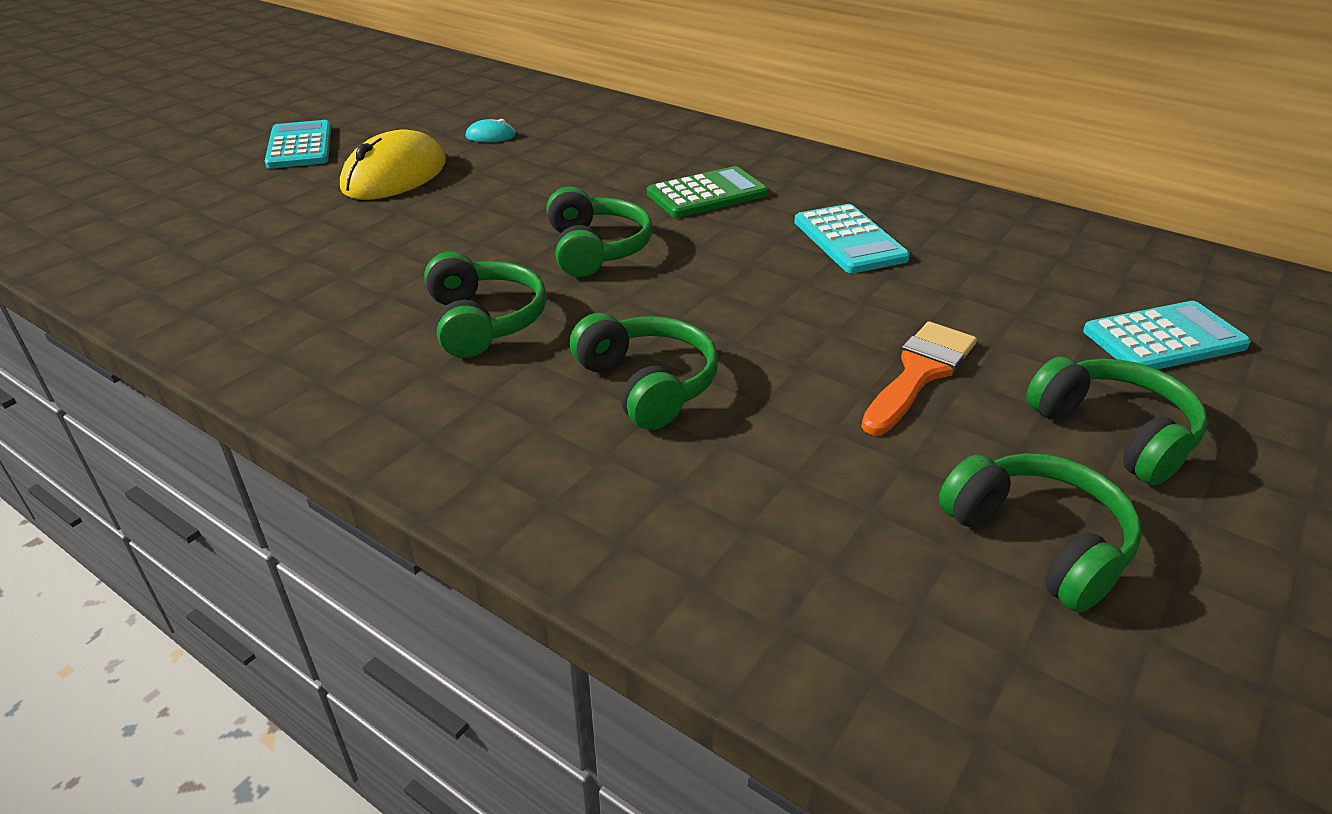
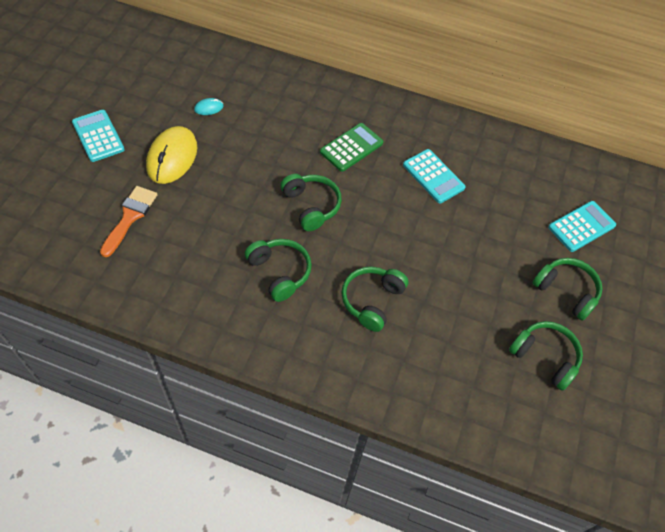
camera: 20 degrees left, 20 degrees up
green headphones [570,313,718,430] -> green headphones turned 105 degrees counterclockwise [341,267,408,332]
orange brush [861,321,977,435] -> orange brush moved to [100,186,158,257]

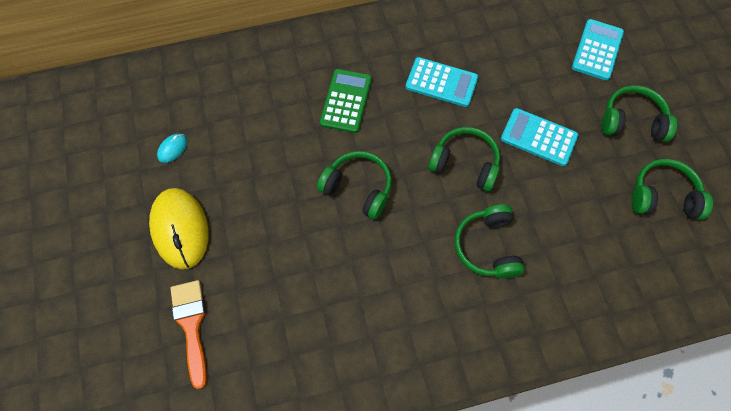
camera: 30 degrees left, 10 degrees up
turquoise calculator [72,110,125,162] -> turquoise calculator moved to [501,108,578,166]
green headphones [245,239,312,302] -> green headphones moved to [428,127,500,191]

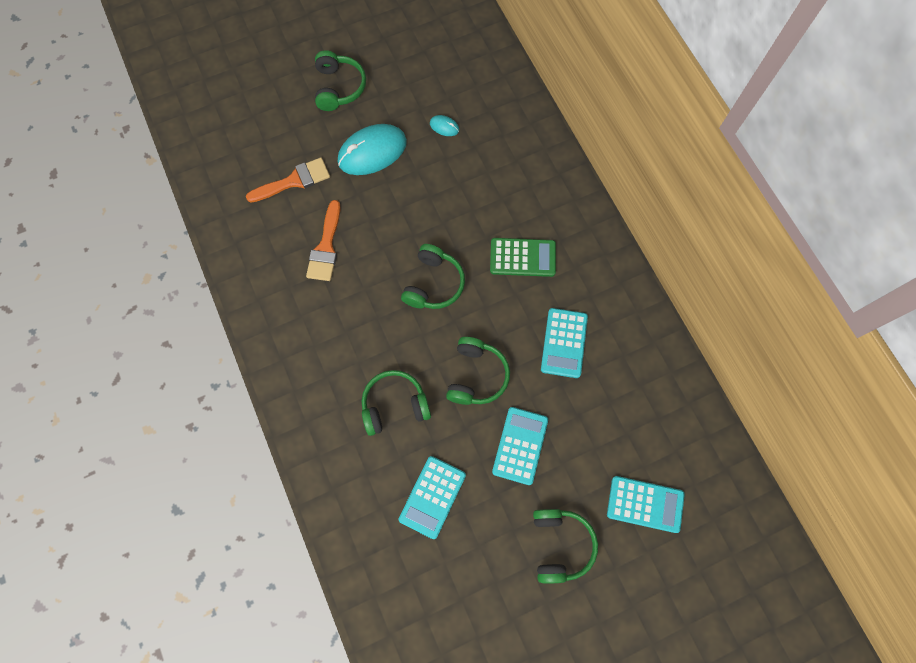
camera: 80 degrees right, 5 degrees up
yellow mouse [149,188,209,269] -> turquoise mouse [338,124,407,175]
green headphones [631,159,713,220] -> green headphones moved to [315,50,366,111]
none -> orange brush [306,200,341,281]
none -> turquoise calculator [399,456,466,539]

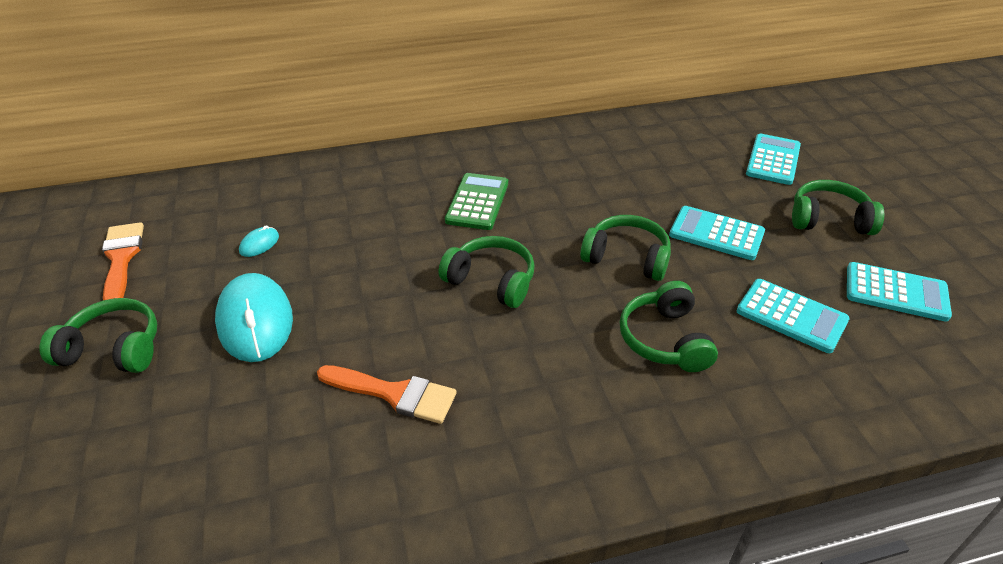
camera: 80 degrees left, 30 degrees down
orange brush [246,157,330,202] -> orange brush moved to [102,222,144,300]
turquoise calculator [541,308,588,378] -> turquoise calculator moved to [847,262,952,322]

